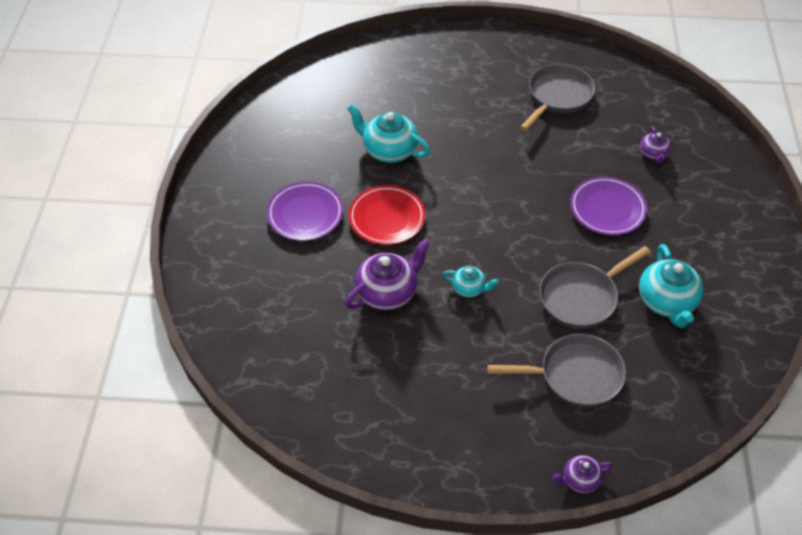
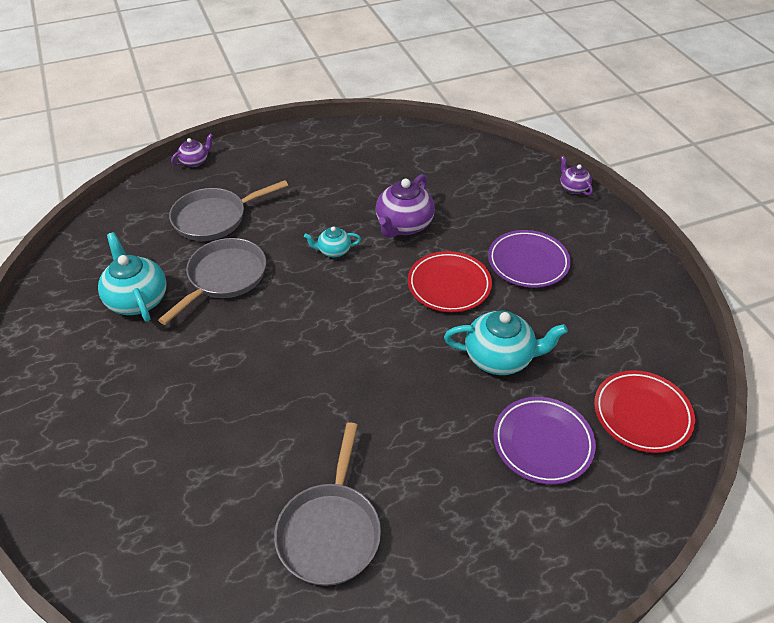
camera: 155 degrees right, 5 degrees down
purple plate [570,177,647,235] -> purple plate moved to [493,397,596,484]
purple teapot [640,126,671,164] -> purple teapot moved to [560,156,593,195]
none -> red plate [594,370,695,453]

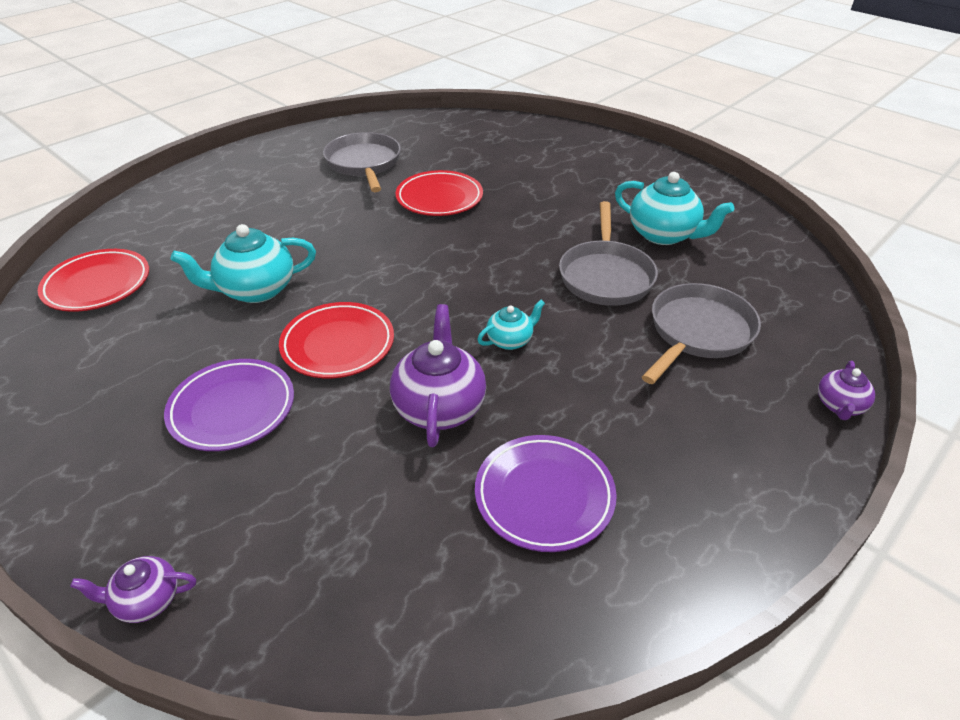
camera: 155 degrees right, 5 degrees down
purple plate [493,397,596,484] -> purple plate moved to [475,435,617,552]
purple teapot [560,156,593,195] -> purple teapot turned 135 degrees clockwise [70,556,196,623]
none -> red plate [396,170,483,216]

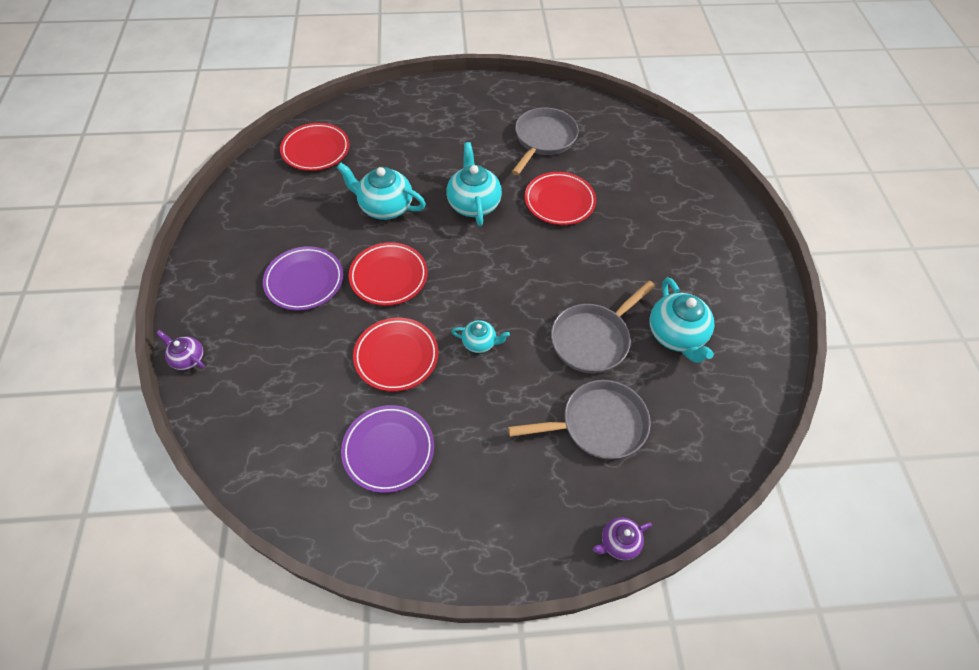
camera: 40 degrees right, 15 degrees up
purple teapot [390,304,486,447] -> red plate [353,318,438,392]
none -> turquoise teapot [447,142,502,226]

